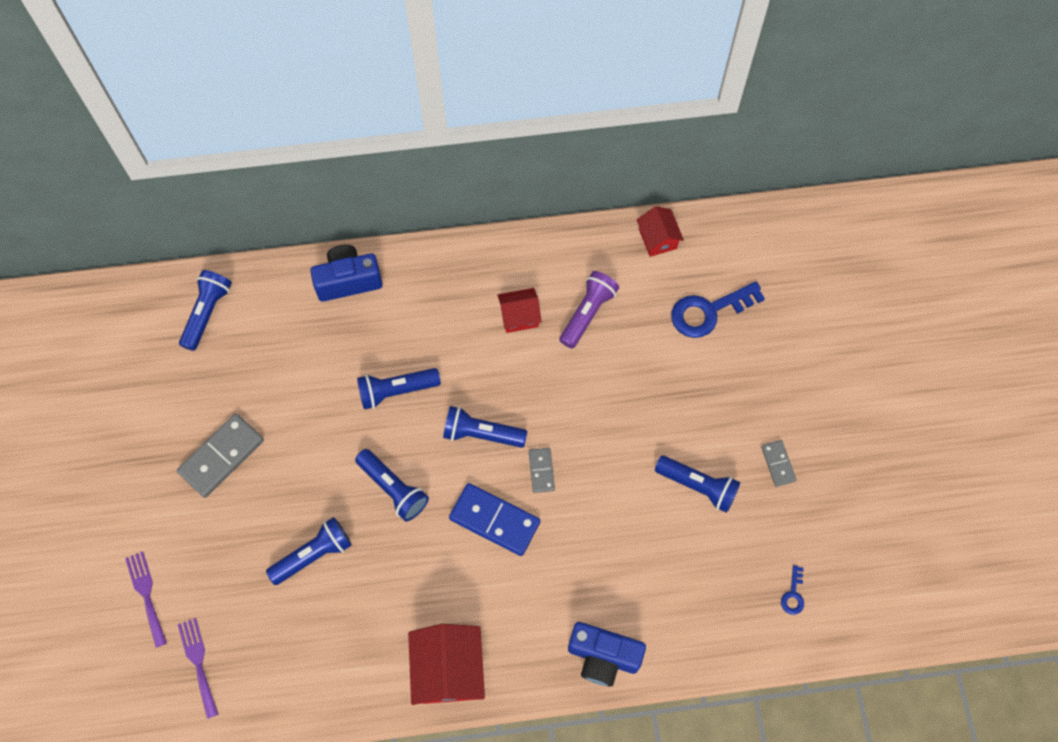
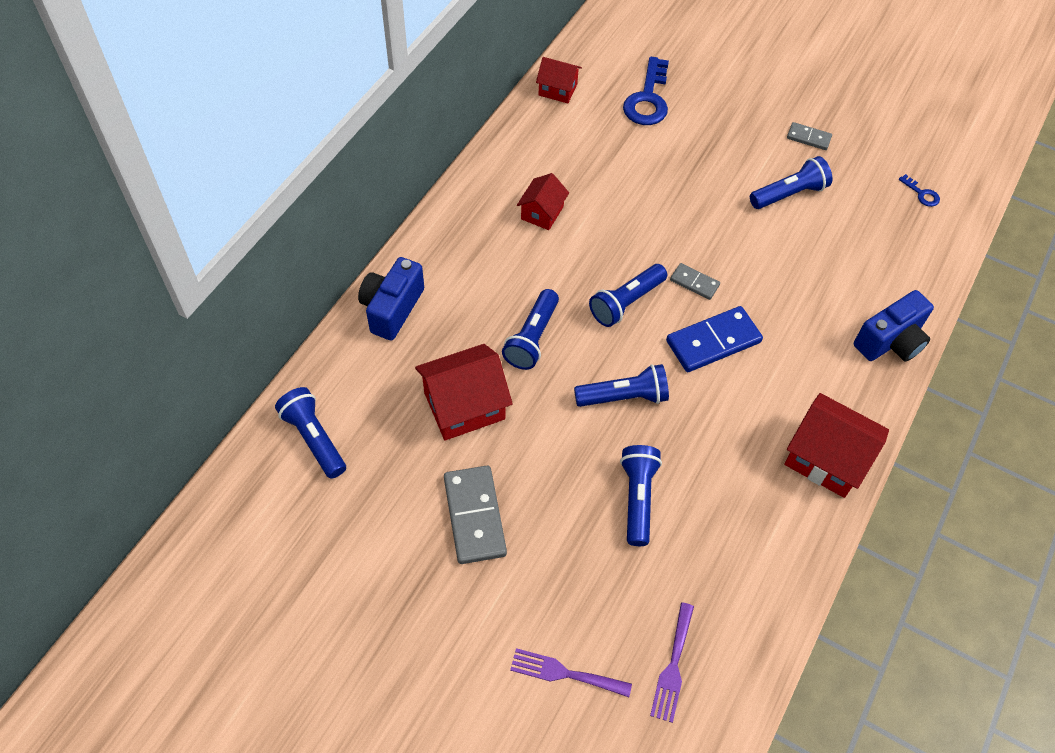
camera: 55 degrees left, 10 degrees down
purple fork [178,618,219,719] -> purple fork turned 90 degrees counterclockwise [650,602,694,723]
purple flashlight [559,271,619,349] -> none
none -> red house [415,344,513,440]

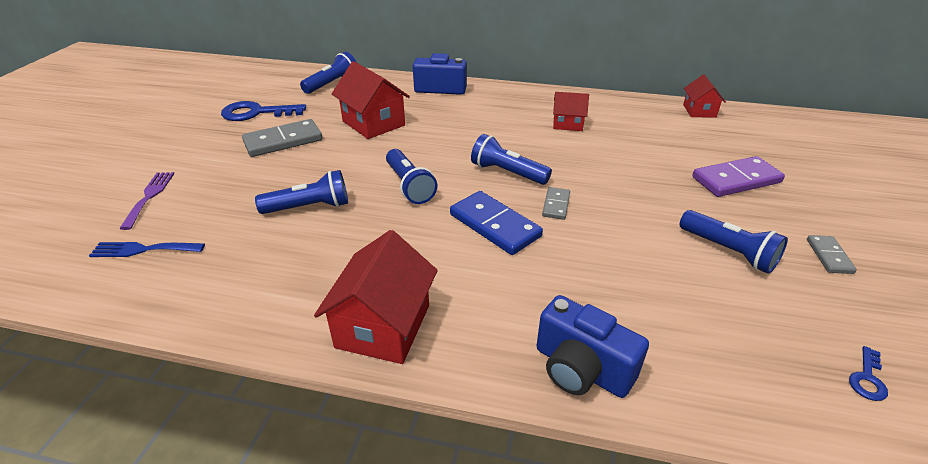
camera: 75 degrees right, 20 degrees down
blue flashlight [502,289,559,370] -> none
blue key [623,57,669,125] -> blue key moved to [221,101,306,121]
purple fork [650,602,694,723] -> blue fork [89,242,205,257]
none -> purple domino [692,156,785,197]

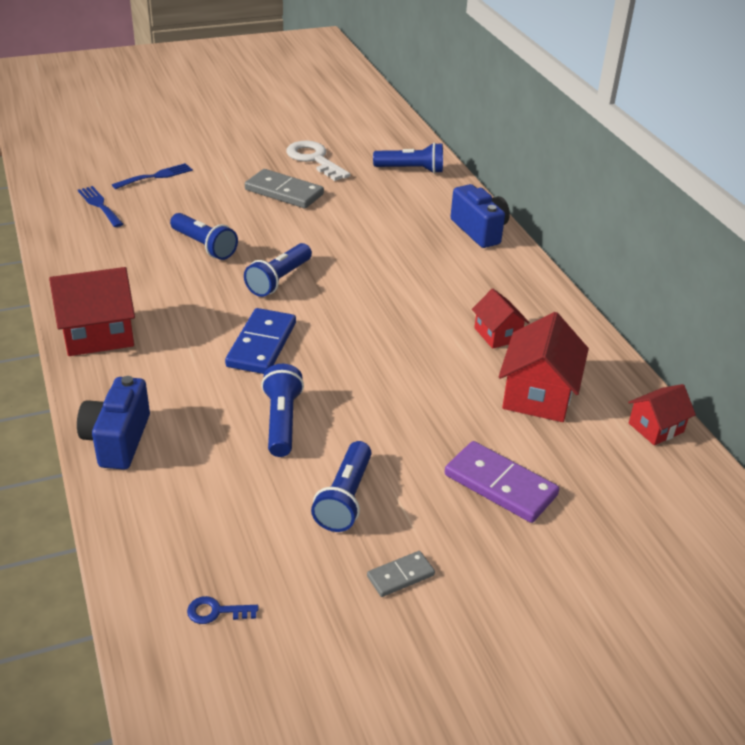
camera: 55 degrees right, 0 degrees up
purple fork [119,172,175,230] -> blue fork [112,163,193,189]
blue key [221,101,306,121] -> white key [286,141,350,181]
red house [332,61,410,139] -> red house moved to [499,312,589,422]
blue flashlight [471,134,552,185] -> blue flashlight moved to [261,364,304,457]
grey domino [542,187,570,220] -> none

